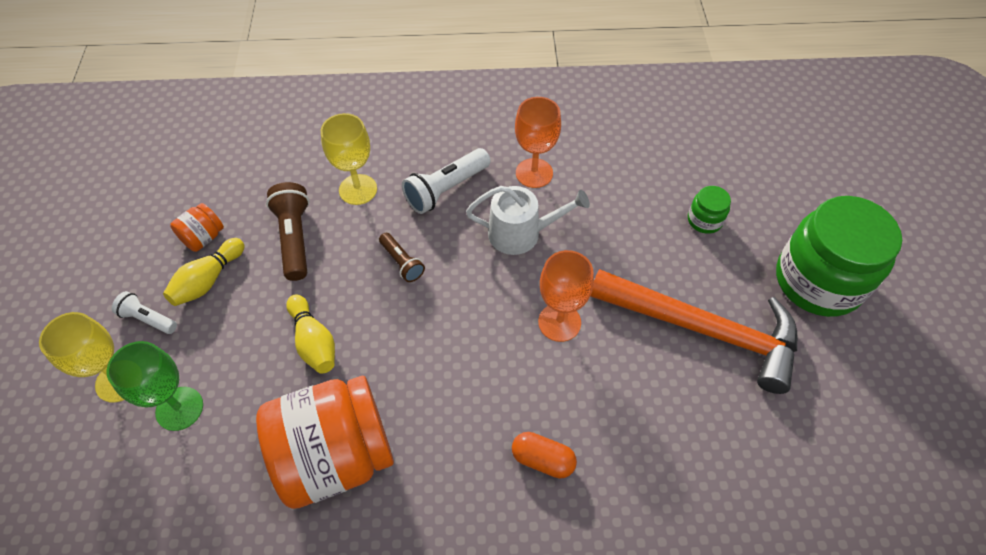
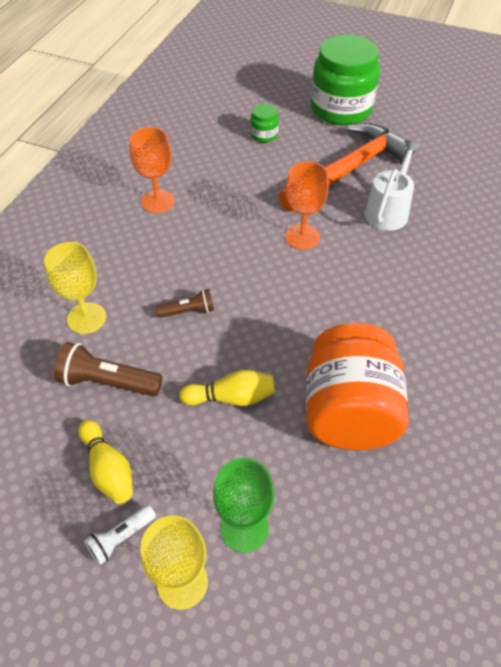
camera: 65 degrees left, 5 degrees down
orange jar [170,203,224,252] -> none
white flashlight [402,148,491,214] -> none
white watering can [466,186,590,255] -> white watering can moved to [365,140,420,231]
orange capsule [512,432,577,479] -> none

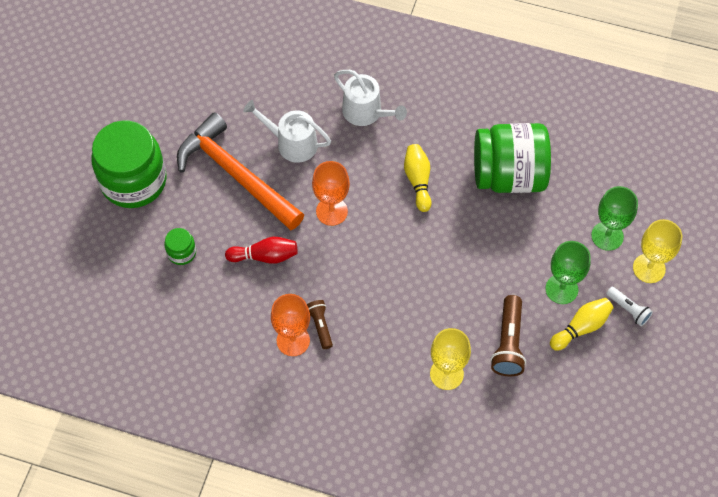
camera: 95 degrees left, 10 degrees up
brown flashlight [156,289,214,318] -> brown flashlight moved to [307,300,333,349]
yellow bowling pin [179,370,275,406] -> yellow bowling pin moved to [404,144,432,212]
orange jar [306,323,409,450] -> green jar [474,123,551,193]
none -> red bowling pin [225,237,298,264]
none -> white watering can [334,70,407,126]
none -> green goblet [545,241,591,304]

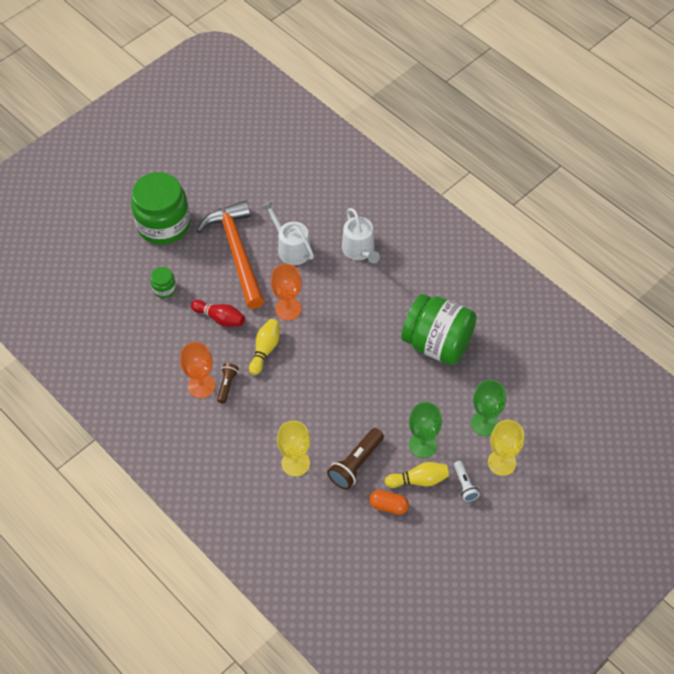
camera: 30 degrees right, 5 degrees down
yellow bowling pin [404,144,432,212] -> yellow bowling pin moved to [249,319,280,375]
none -> orange capsule [369,490,409,515]

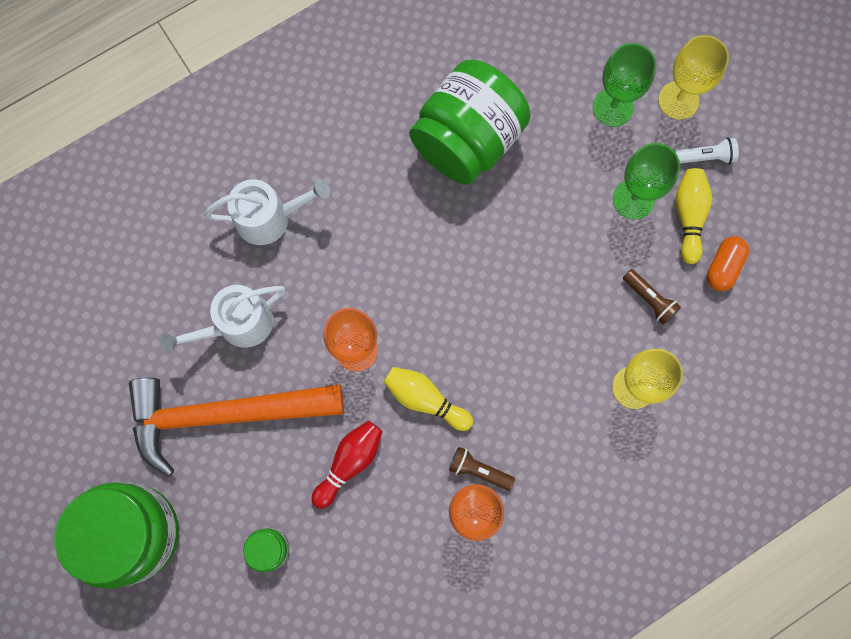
camera: 80 degrees left, 20 degrees up
brown flashlight [327,428,384,490] -> brown flashlight [623,269,681,325], size x0.60

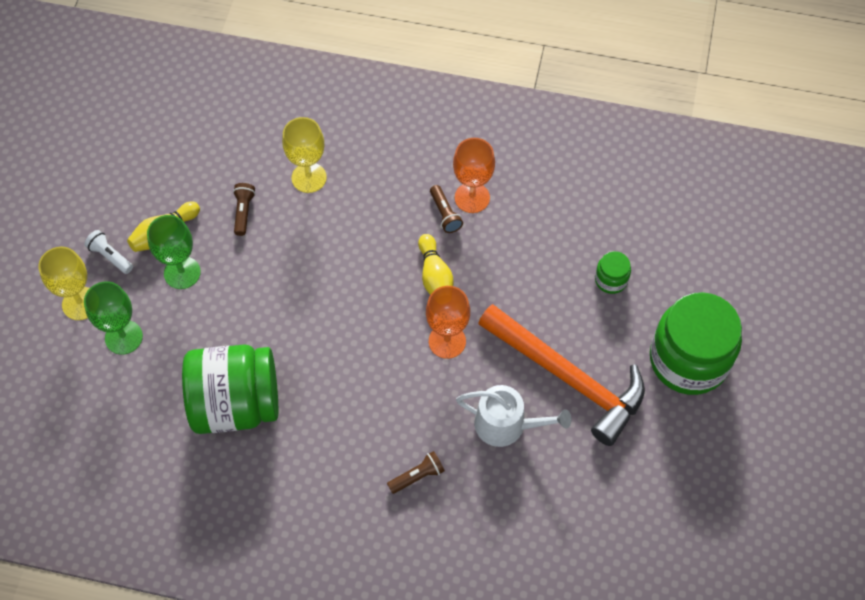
camera: 135 degrees left, 15 degrees down
white watering can [204,178,330,245] -> brown flashlight [387,451,445,494]
red bowling pin [311,421,383,509] -> none
orange capsule [707,236,749,291] -> none

